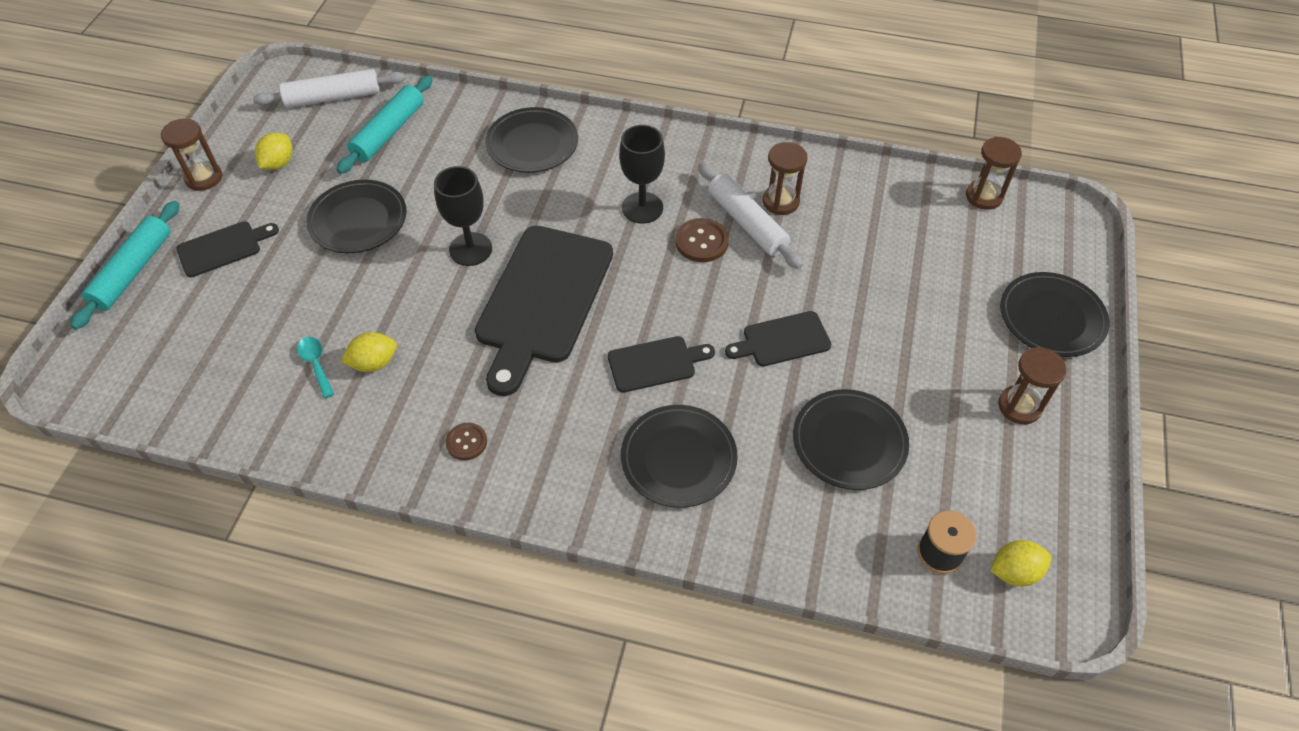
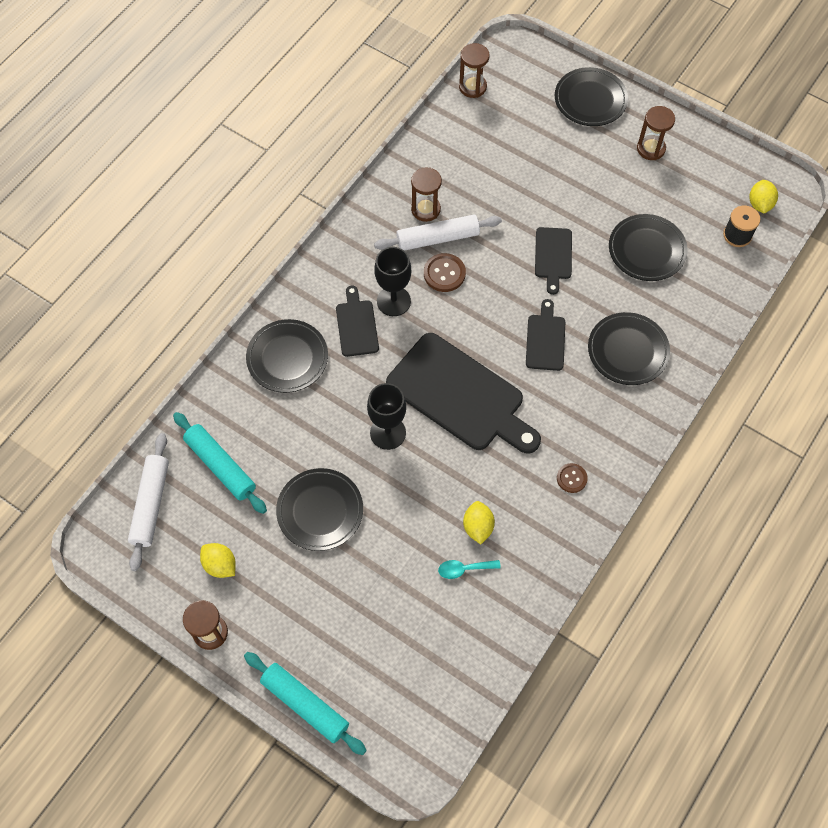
camera: 70 degrees left, 10 degrees up
black cutting board [176,221,279,277] -> black cutting board moved to [336,286,379,357]

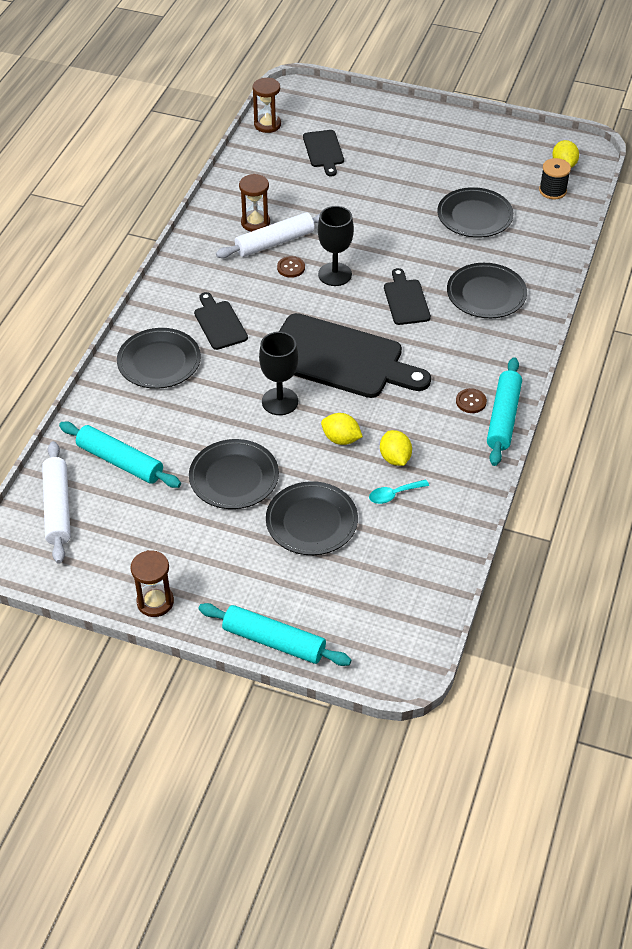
camera: 15 degrees left, 15 degrees down
yellow lemon [200,543,236,578] -> yellow lemon moved to [321,413,363,445]
black goblet [374,247,411,316] -> black goblet moved to [318,206,354,286]
brown button [424,253,466,292] -> brown button [277,256,305,278], size x0.67
black cutting board [535,227,572,295] -> black cutting board moved to [303,130,344,176]
black plate [555,67,628,126] -> black plate moved to [266,481,358,555]
brown hourglass [637,106,675,160] -> none
none -> turquoise rolling pin [487,357,522,466]

